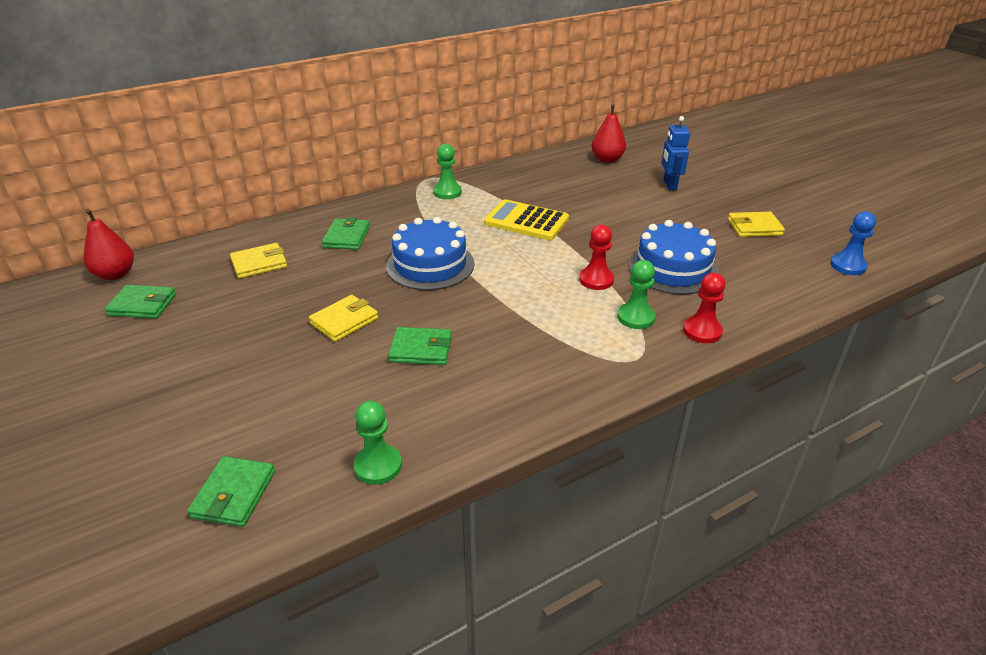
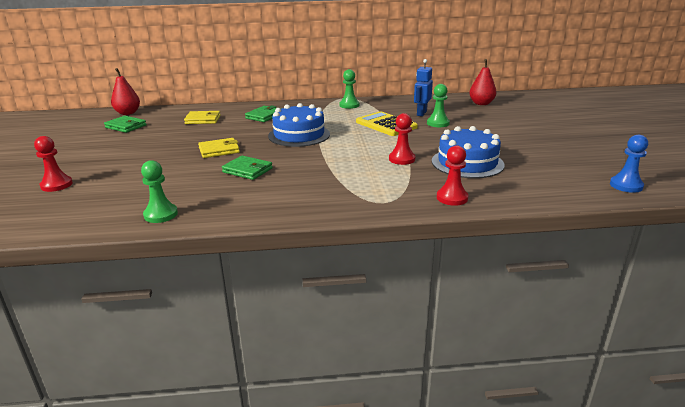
camera: 25 degrees right, 10 degrees down
green wallet [187,456,275,527] -> none
green pawn [617,260,655,329] -> green pawn moved to [427,84,450,127]
blue robot [661,116,690,191] -> blue robot moved to [414,59,433,116]
yellow wallet [728,212,785,237] -> none
none -> red pawn [34,136,73,192]

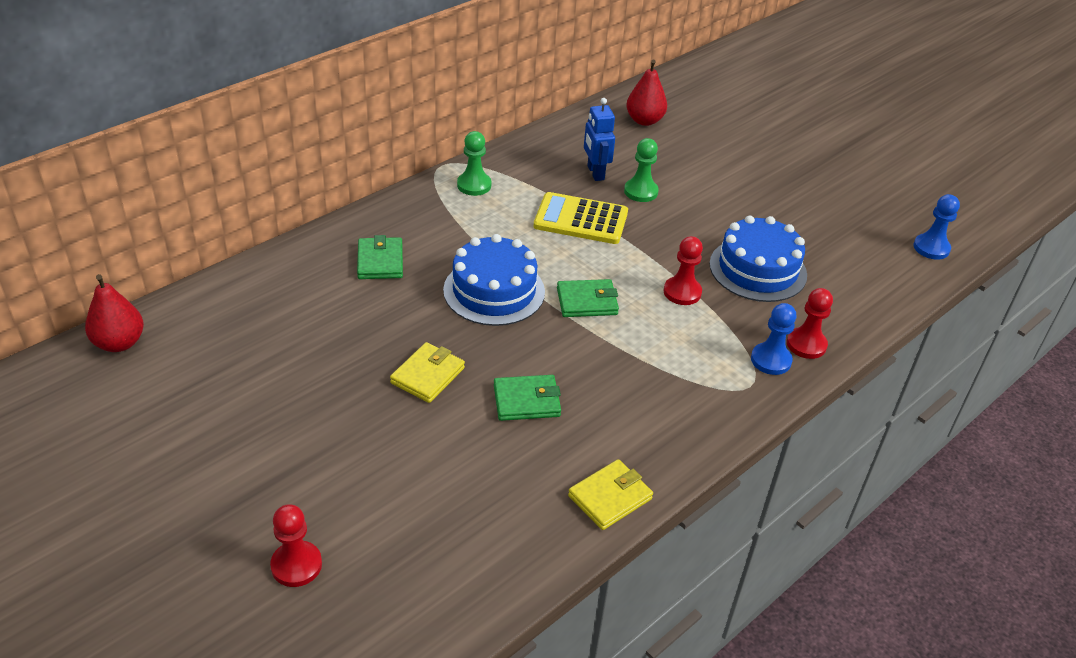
camera: 40 degrees left, 15 degrees up
green wallet [104,116,147,133] -> green wallet moved to [557,279,619,317]
green pawn [141,160,178,223] -> none
yellow wallet [184,111,221,124] -> yellow wallet moved to [568,459,653,530]
none -> blue pawn [751,303,797,375]

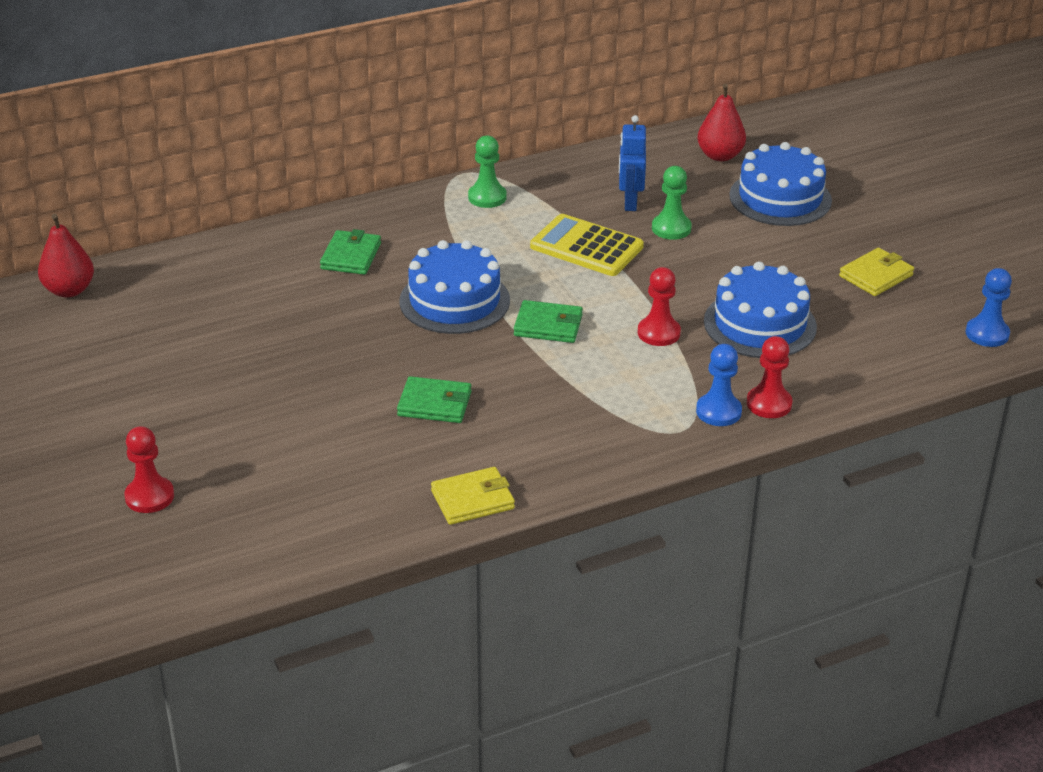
camera: 20 degrees right, 5 degrees down
yellow wallet [390,342,465,403] -> yellow wallet moved to [839,248,914,296]
none -> blue cake [729,142,832,226]

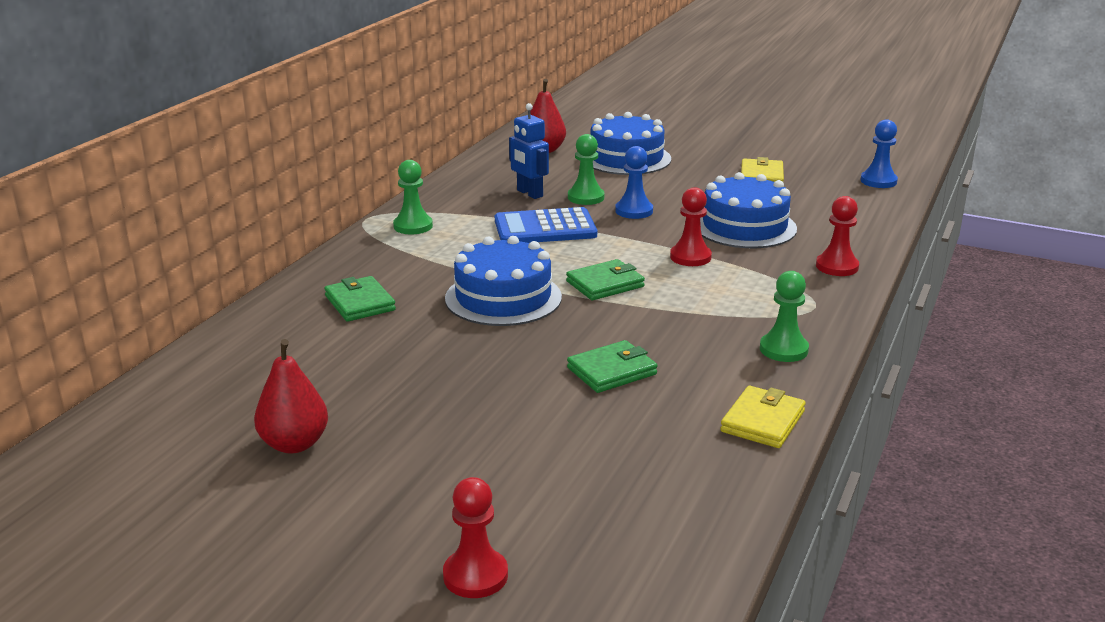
camera: 40 degrees left, 10 degrees down
red pear [38,214,94,298] -> red pear moved to [254,339,328,454]
yellow calculator [530,214,644,276] -> blue calculator [495,207,597,243]
blue pawn [696,344,742,426] -> blue pawn moved to [615,146,653,219]
none -> green pawn [760,271,809,362]

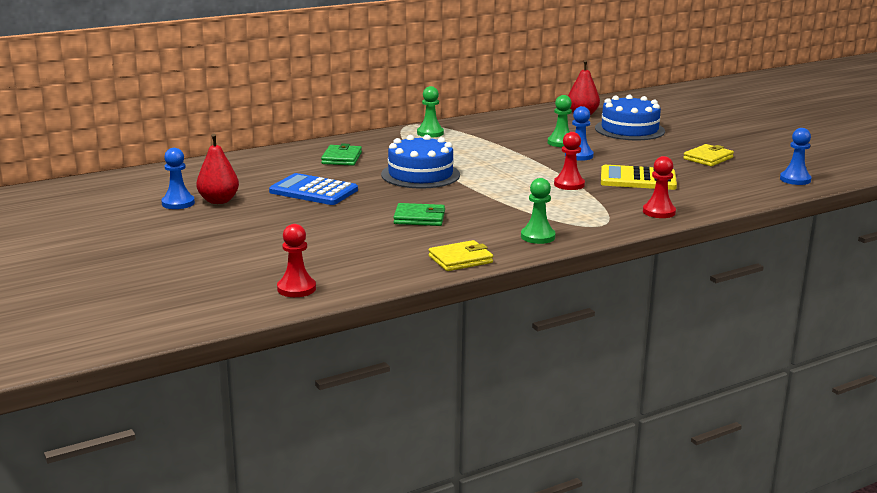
camera: 35 degrees right, 5 degrees down
red pawn [443,477,508,598] -> red pawn moved to [277,224,316,297]
blue calculator [495,207,597,243] -> blue calculator moved to [269,173,358,205]
blue robot [509,103,549,199] -> none
green wallet [566,259,645,300] -> none
blue cake [700,172,797,248] -> yellow calculator [601,165,677,190]
none -> blue pawn [161,148,195,209]

